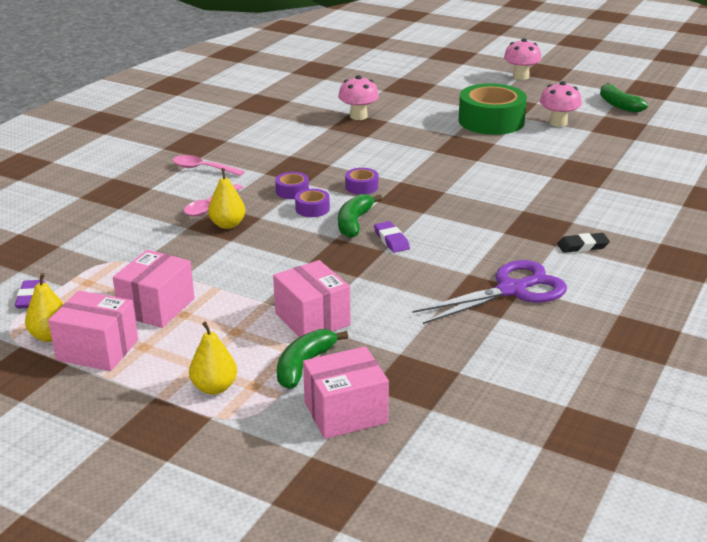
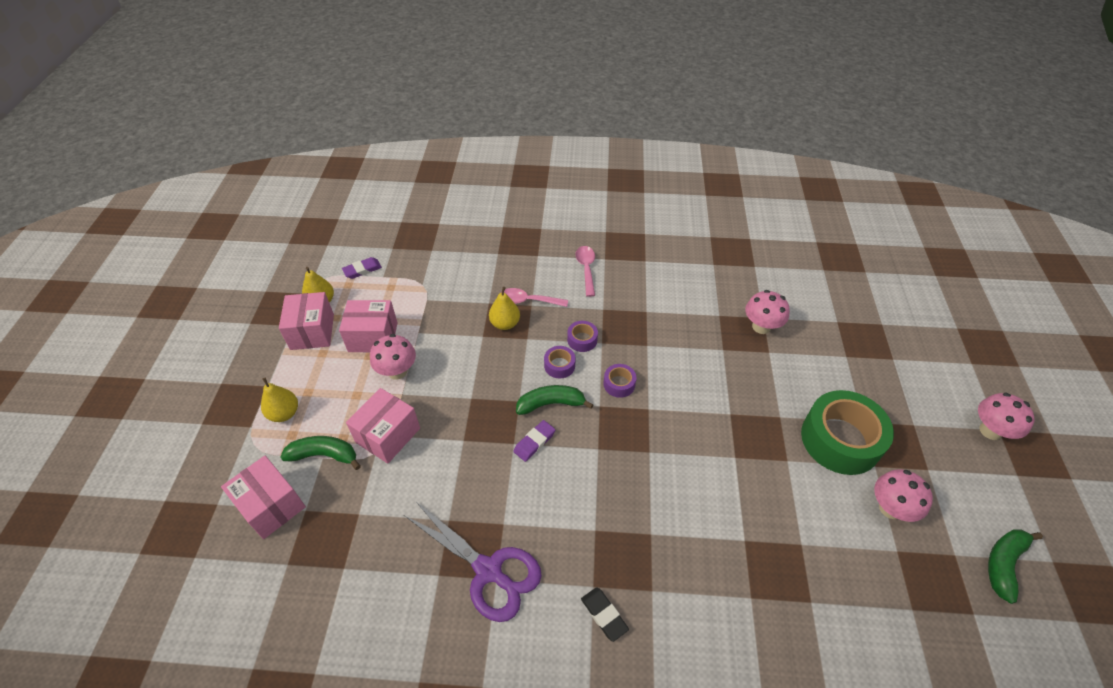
camera: 65 degrees right, 20 degrees up
none -> pink mushroom [370,334,416,380]

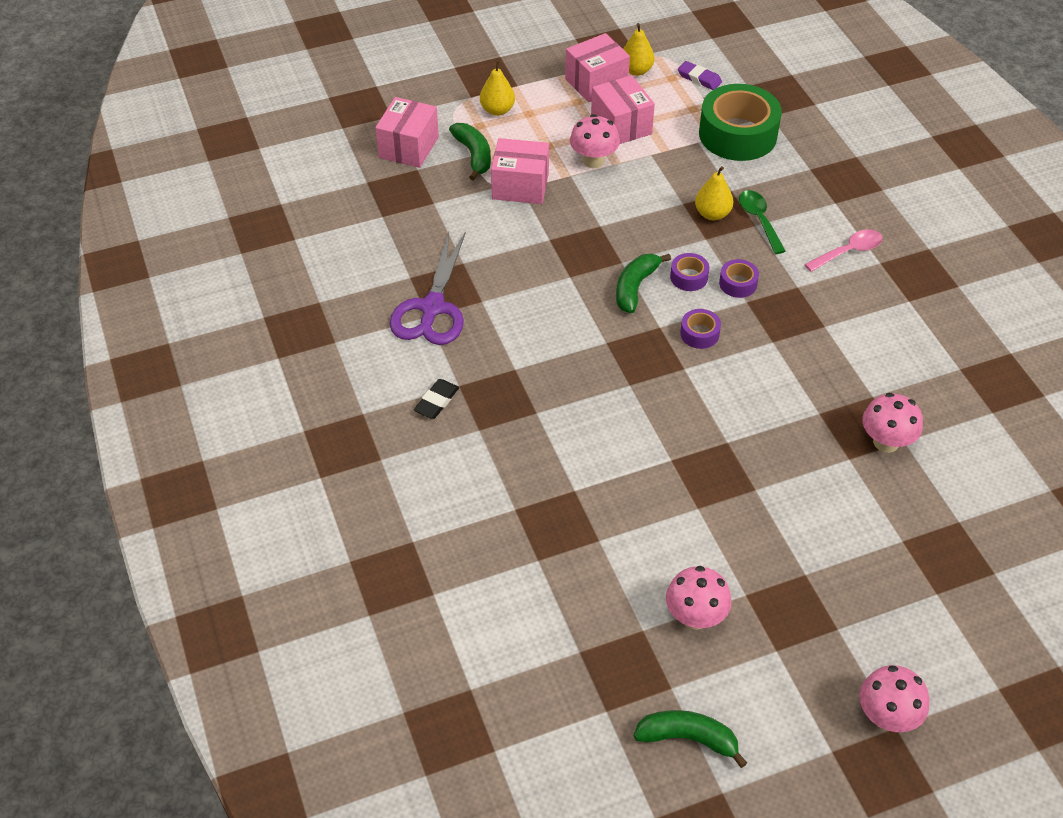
camera: 65 degrees right, 0 degrees up
pink spoon [500,288,568,307] -> green spoon [739,190,785,254]
purple eraser [513,420,555,462] -> none
green banana [516,385,594,415] -> green banana turned 120 degrees counterclockwise [616,254,671,313]
green tape [801,390,894,475] -> green tape moved to [699,84,782,161]

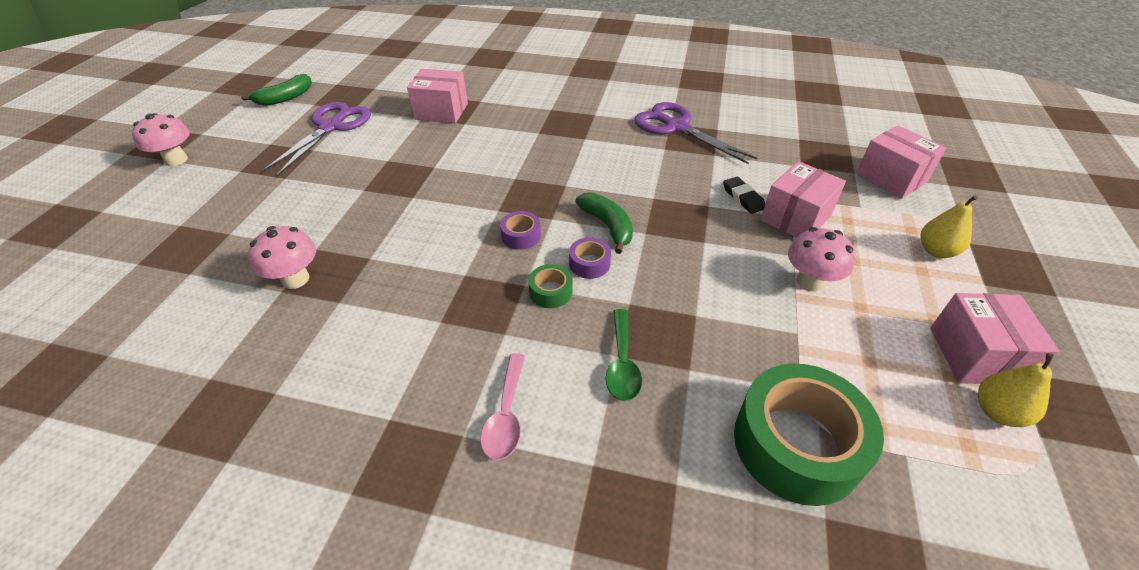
camera: 125 degrees right, 5 degrees down
black eraser [414,379,459,419] -> black eraser moved to [723,177,765,214]
green banana [449,123,491,181] -> none
pink box [591,75,655,144] -> pink box moved to [407,69,468,123]
pink mushroom [666,566,732,630] -> purple scissors [262,102,371,176]
purple eraser [678,61,722,90] -> none
yellow pear [695,166,733,220] -> none
purple tape [719,259,759,298] -> green tape [528,264,573,308]
green spoon [739,190,785,254] -> green spoon turned 75 degrees clockwise [606,309,642,401]

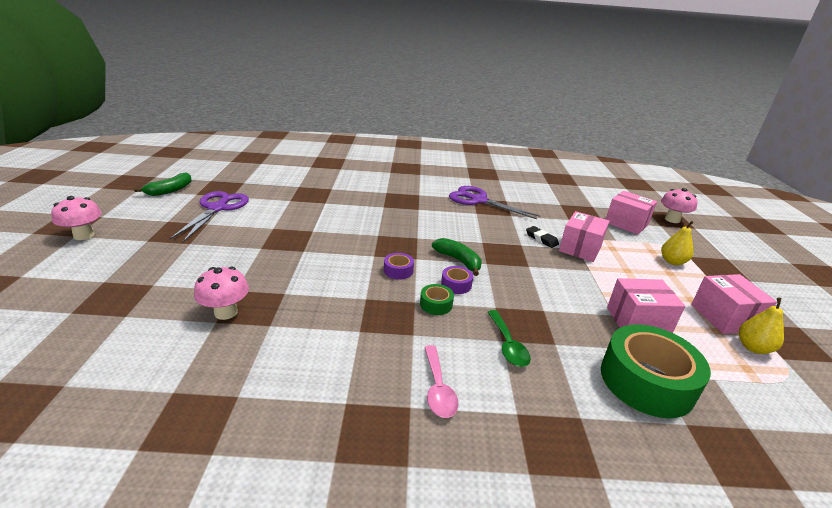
camera: 15 degrees left, 15 degrees down
pink box [407,69,468,123] -> pink box moved to [607,278,685,333]
pink mushroom [788,227,855,292] -> pink mushroom moved to [661,188,698,223]

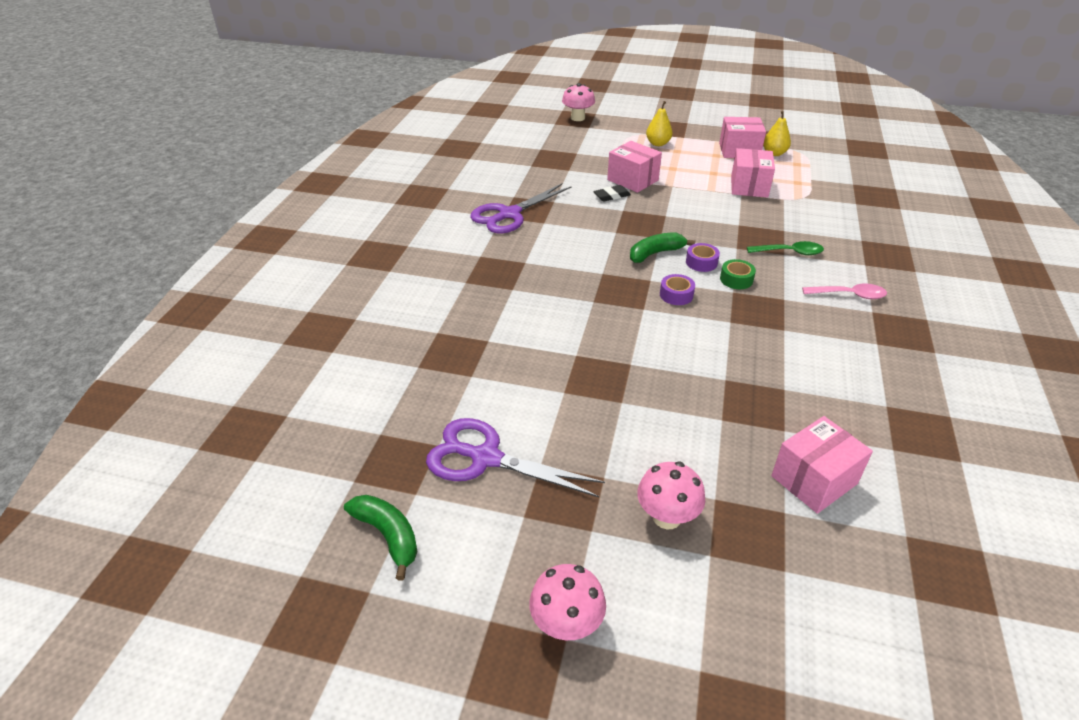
camera: 75 degrees left, 10 degrees up
pink mushroom [194,267,249,320] -> pink mushroom moved to [637,461,705,529]
green tape [601,324,711,418] -> none
pink box [606,191,657,235] -> pink box moved to [771,416,873,514]

